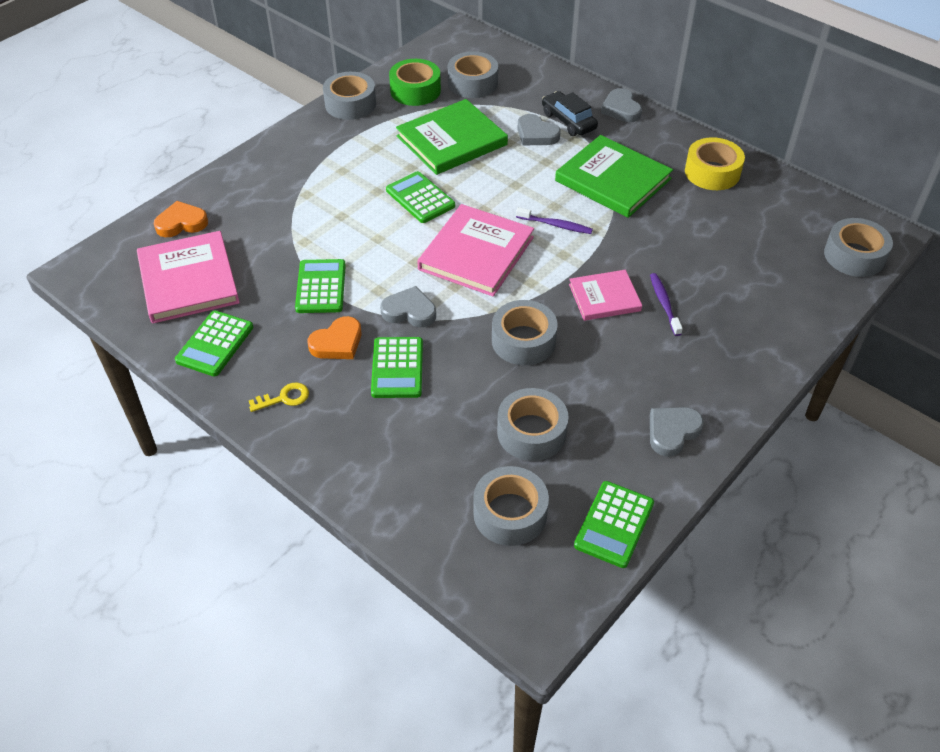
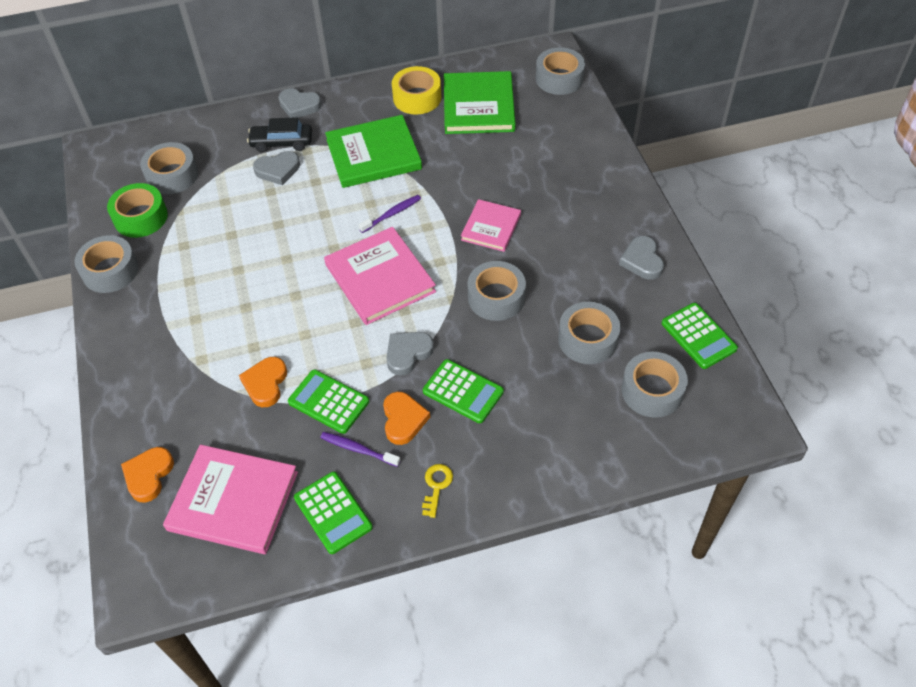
camera: 55 degrees left, 5 degrees up
green calculator [386,171,455,223] -> none
green book [396,99,508,175] -> green book moved to [444,71,516,134]
purple toothbrush [650,273,683,336] -> purple toothbrush moved to [320,432,400,467]
none -> orange heart [239,357,287,407]

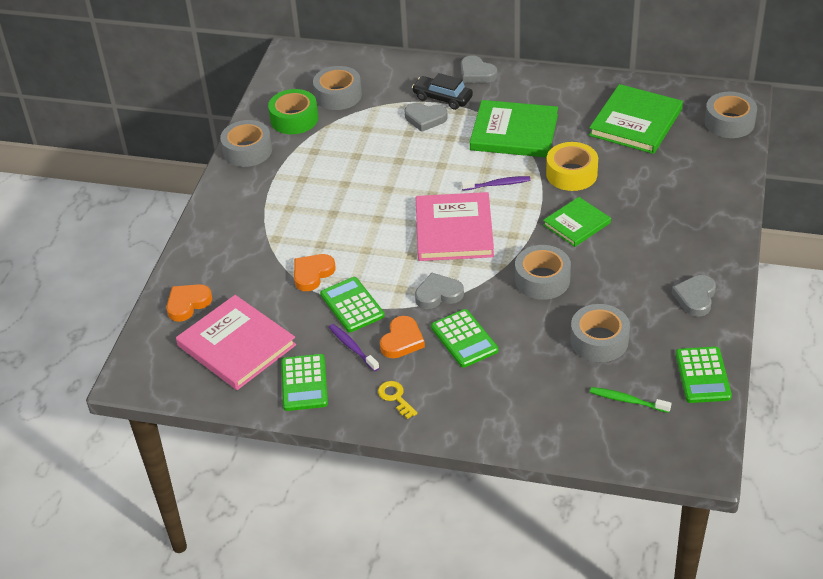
camera: 30 degrees right, 10 degrees down
yellow tape [392,66,441,114] -> yellow tape moved to [546,142,598,191]
yellow key [422,464,453,518] -> yellow key turned 75 degrees counterclockwise [378,381,418,419]
pink book [461,199,521,252] -> green book [543,197,611,247]
grey tape [621,352,688,418] -> green toothbrush [590,387,671,413]

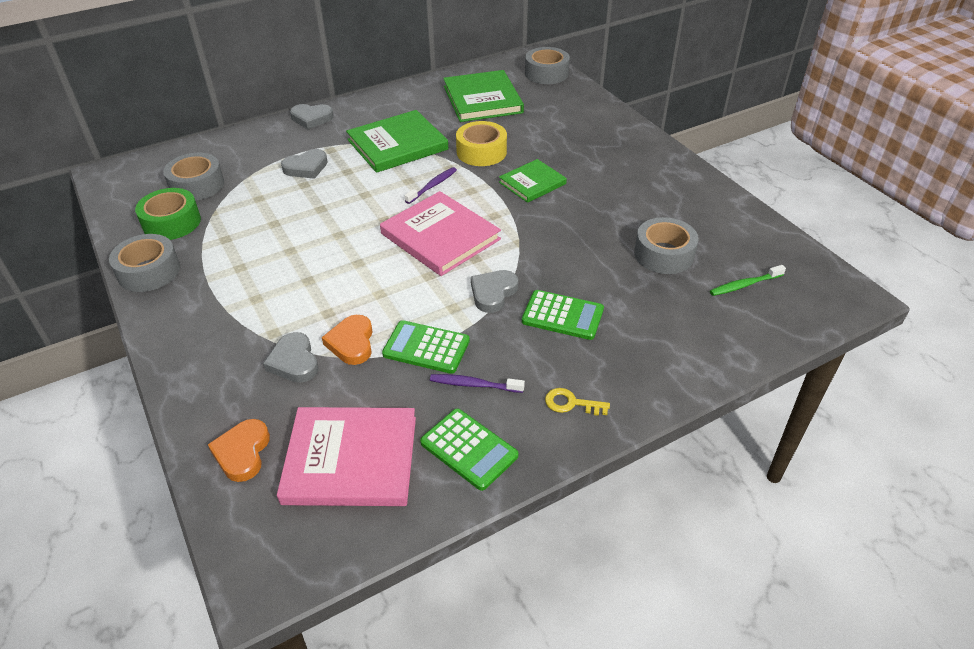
camera: 45 degrees left, 0 degrees up
orange heart [380,316,425,358] -> none
black car [412,73,473,110] -> none
grey tape [515,245,571,300] -> none
green book [543,197,611,247] -> green book turned 45 degrees clockwise [499,159,567,203]
grey heart [672,275,716,317] -> grey heart moved to [263,332,319,383]
green calculator [675,347,732,403] -> none

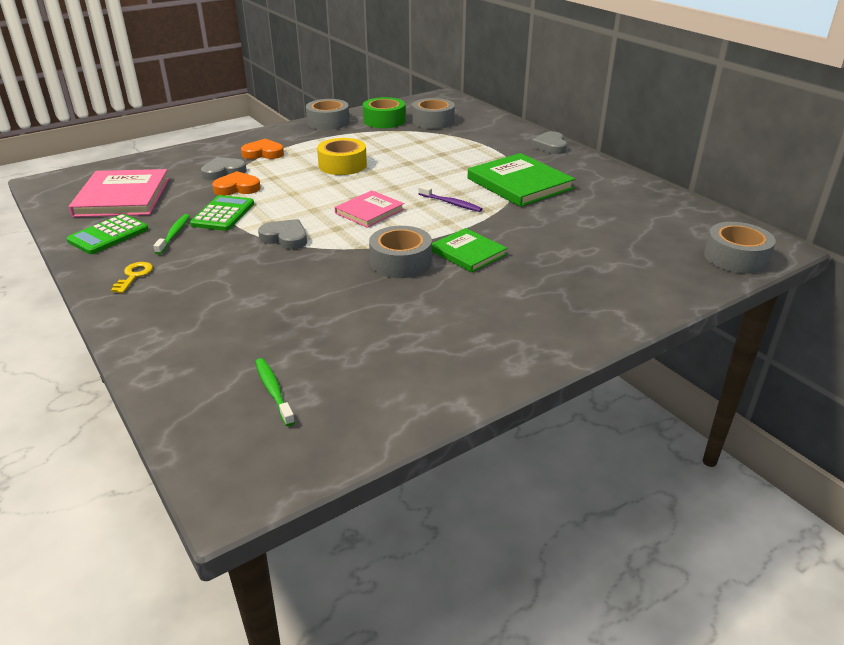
camera: 85 degrees right, 10 degrees down
orange heart [208,419,270,482] -> orange heart moved to [241,139,284,159]
grey heart [281,149,328,179] -> none
pink book [380,191,501,276] -> pink book [335,190,404,228], size x0.60
purple toothbrush [430,374,525,393] -> green toothbrush [154,214,190,255]
green book [443,70,524,122] -> none
yellow tape [456,121,507,166] -> yellow tape moved to [317,138,367,175]
green calculator [522,290,604,340] -> none
grey tape [634,217,699,274] -> grey tape moved to [369,226,432,278]

